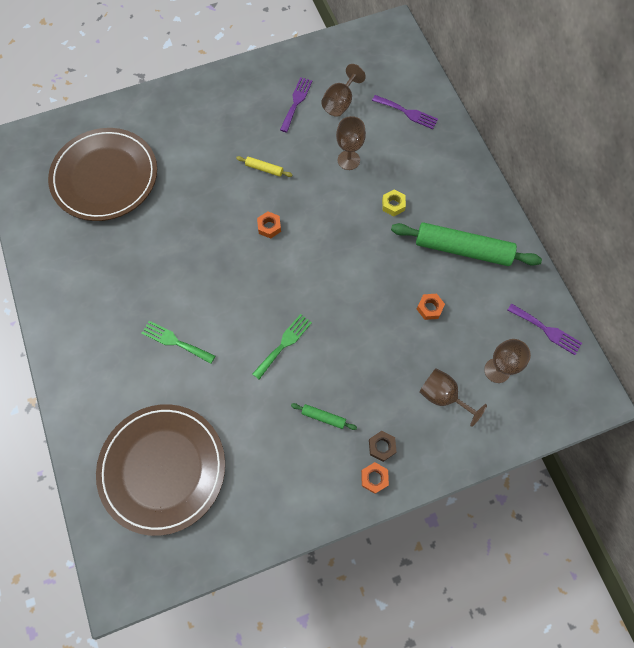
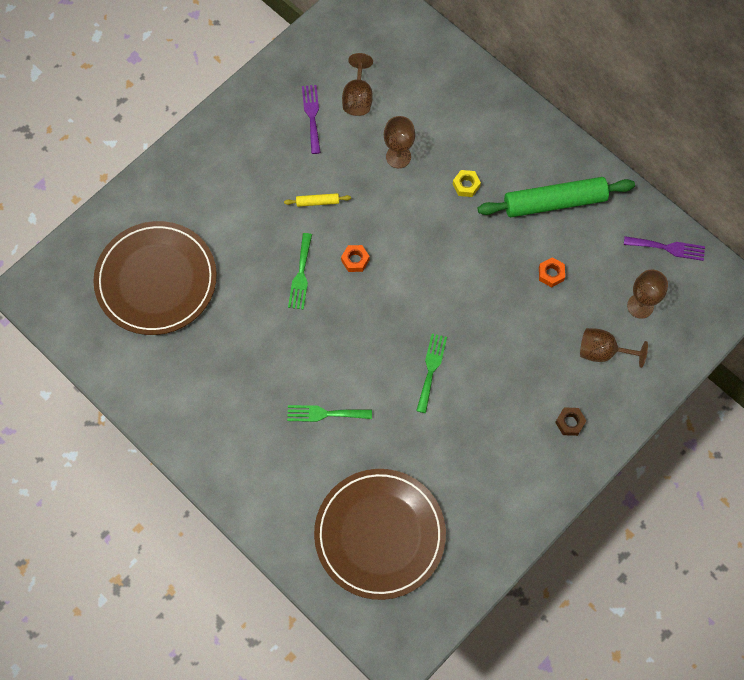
camera: 25 degrees left, 0 degrees up
green rolling pin [291,403,357,430] -> none
orange nut [361,462,389,494] -> none
purple fork [372,95,438,129] -> none
none -> green fork [288,233,312,310]

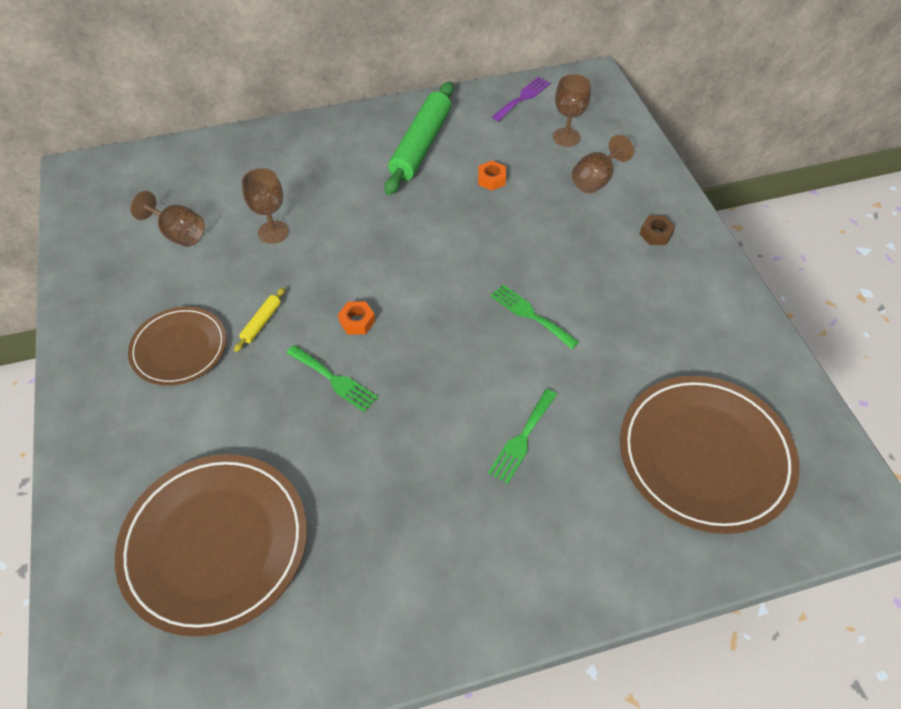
camera: 60 degrees left, 15 degrees down
purple fork [302,85,321,154] -> none
yellow nut [453,170,481,197] -> none
none -> brown plate [128,307,227,386]

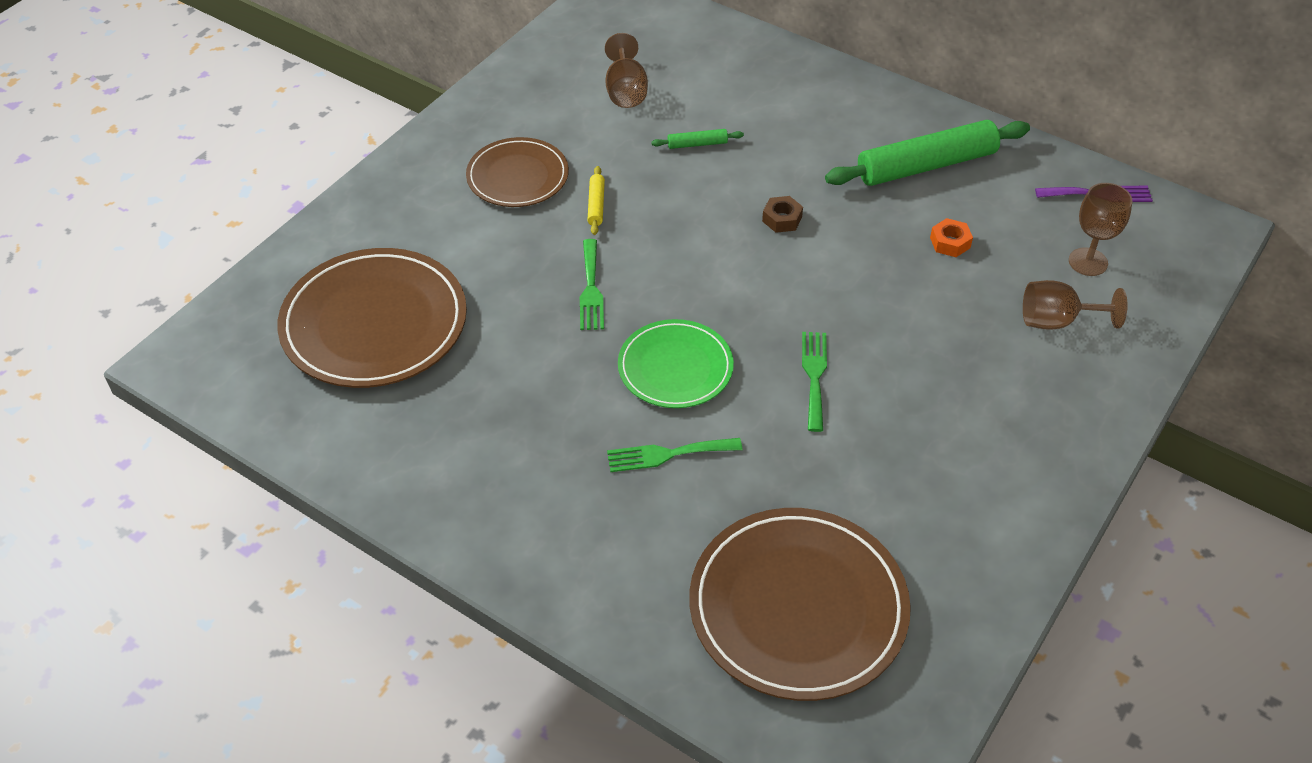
camera: 50 degrees right, 5 degrees down
yellow rolling pin [234,287,285,352] -> yellow rolling pin turned 75 degrees counterclockwise [587,166,605,235]
brown goblet [242,168,289,244] -> green rolling pin [651,129,744,149]
orange nut [338,301,375,335] -> none
brown nut [640,216,676,245] -> brown nut moved to [762,196,803,233]
none -> green plate [618,319,734,408]

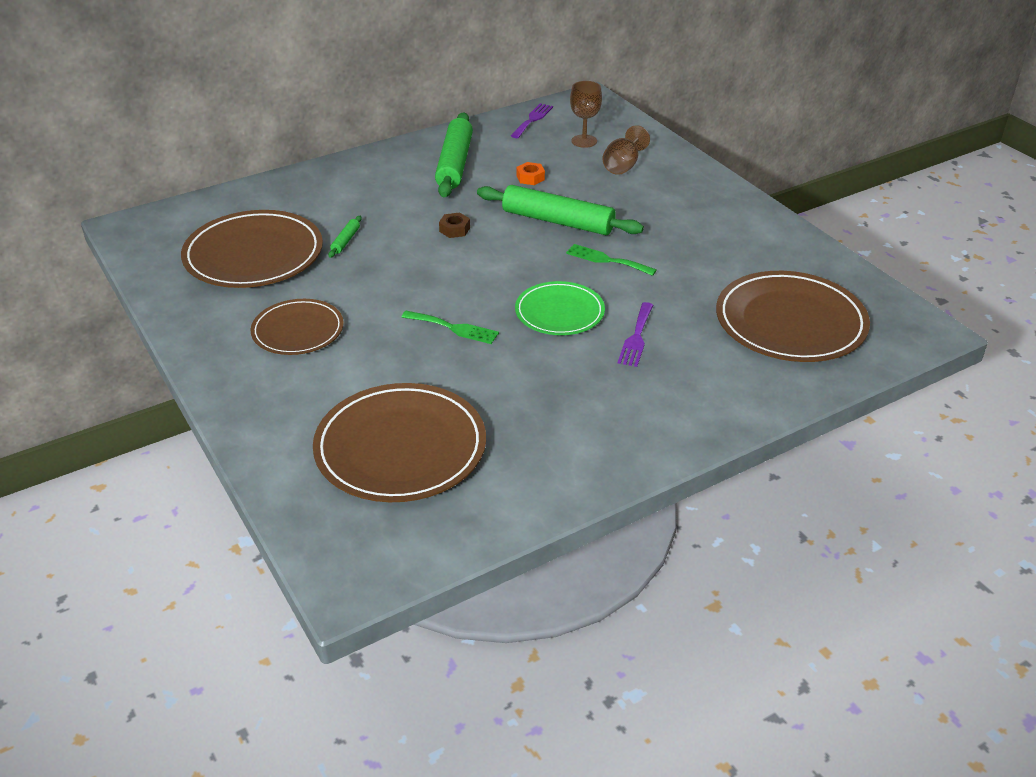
camera: 65 degrees left, 10 degrees down
yellow rolling pin [587,166,605,235] -> none
brown goblet [605,33,648,108] -> brown plate [181,210,323,288]
green fork [607,438,742,472] -> purple fork [618,302,653,367]
none -> green rolling pin [477,185,644,235]

